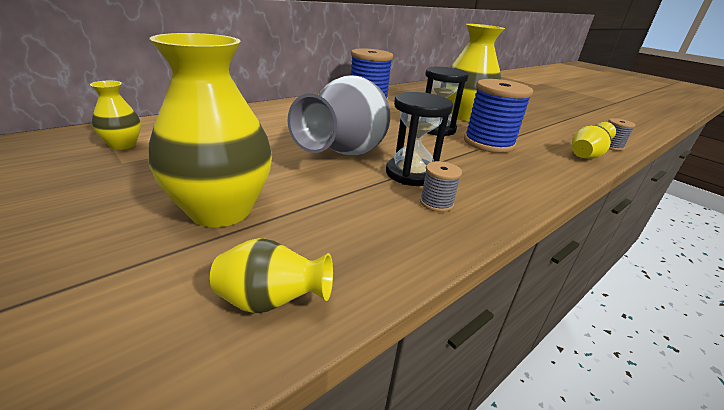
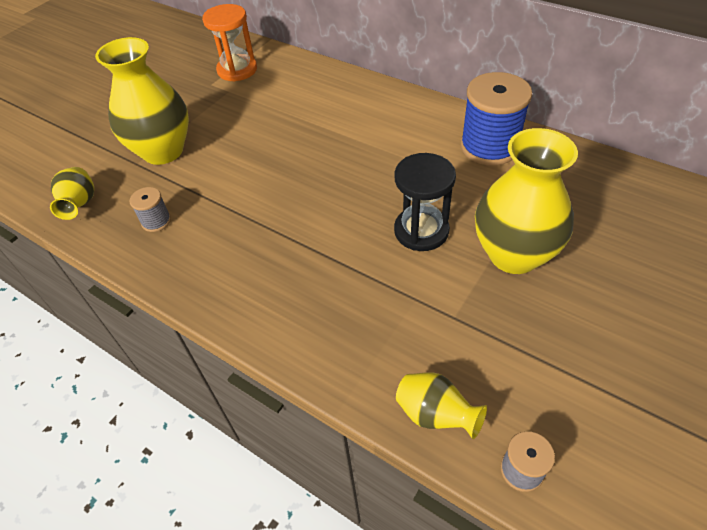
camera: 80 degrees right, 20 degrees up
yellow vase [90,81,141,150] -> orange hourglass [202,4,257,82]
grey vase [288,75,390,155] -> none
black hourglass [386,92,453,186] -> none
grey spool [420,161,462,212] -> grey spool moved to [130,187,171,232]
blue spool [464,79,533,153] -> none

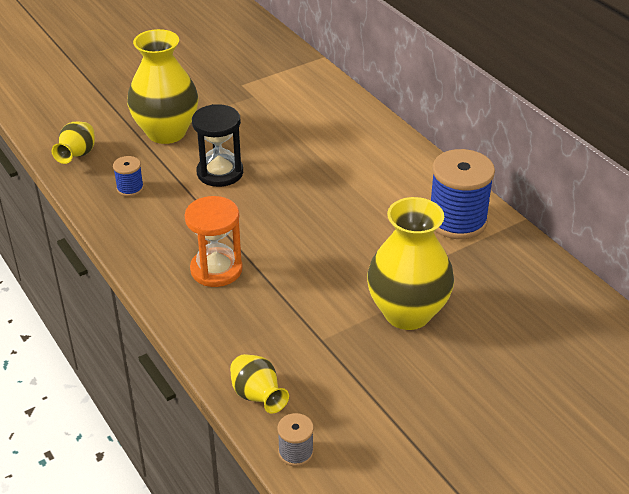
camera: 20 degrees right, 10 degrees down
grey spool [130,187,171,232] -> blue spool [113,156,144,197]
orange hourglass [202,4,257,82] -> orange hourglass moved to [185,196,243,287]
black hourglass [394,153,456,251] -> black hourglass moved to [192,104,243,187]

